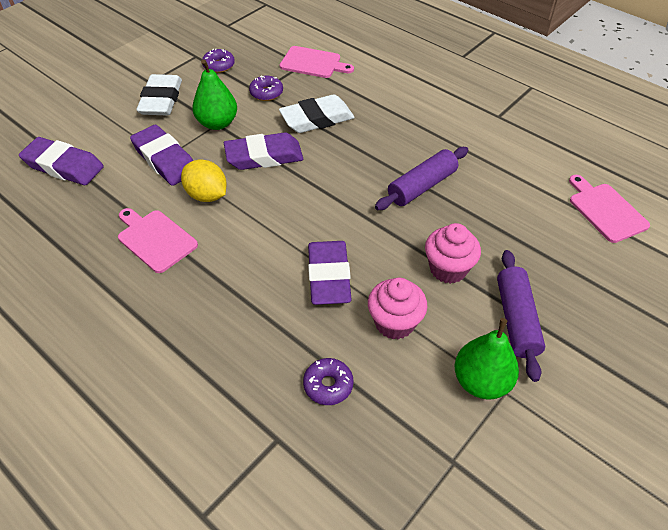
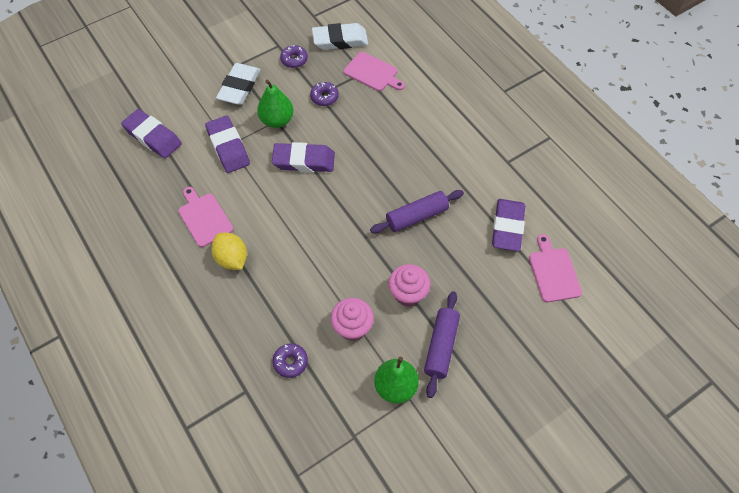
camera: 15 degrees right, 10 degrees up
yellow lemon [181,159,227,202] -> yellow lemon moved to [211,233,247,270]
white eraser [279,94,355,133] -> white eraser moved to [312,23,368,50]
purple eraser [308,241,352,305] -> purple eraser moved to [492,199,525,251]

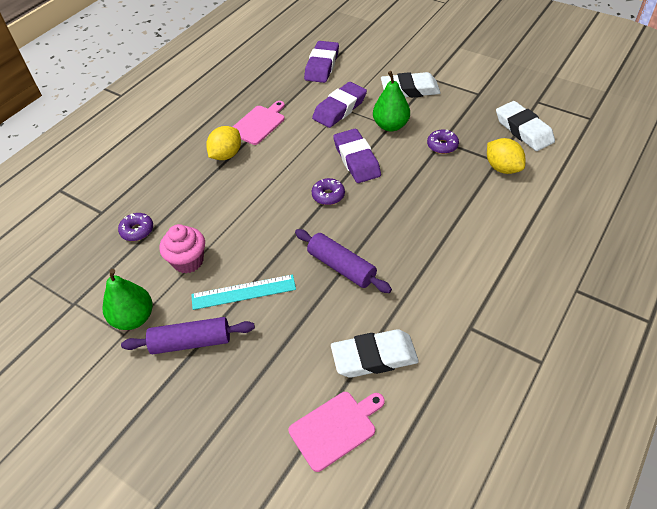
camera: 70 degrees right, 10 degrees down
purple donut [280,45,308,68] -> purple donut moved to [312,178,345,205]
pink cutting board [344,52,405,91] -> yellow lemon [487,138,525,174]
pink cupcake [388,264,431,307] -> turquoise ruler [191,274,296,310]
purple eraser [492,199,525,251] -> white eraser [331,329,419,378]

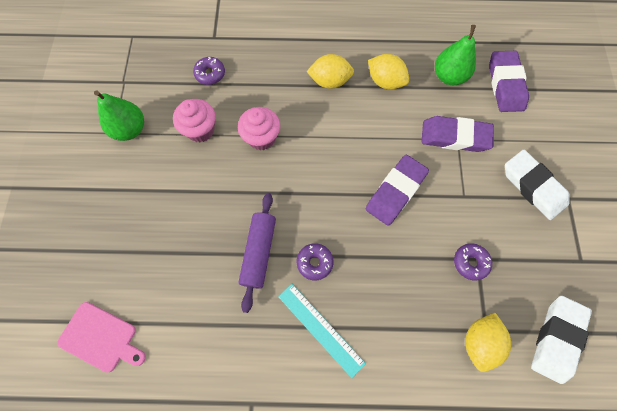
camera: 55 degrees right, 20 degrees up
purple rolling pin [121,317,255,354] -> none
turquoise ruler [191,274,296,310] -> turquoise ruler moved to [278,284,366,378]
pink cutting board [233,101,285,145] -> yellow lemon [368,54,409,90]
purple eraser [304,41,339,83] -> purple eraser turned 75 degrees counterclockwise [489,51,529,112]
purple donut [312,178,345,205] -> purple donut moved to [297,243,333,280]
white eraser [331,329,419,378] -> none
green pear [373,71,410,132] -> green pear moved to [435,25,476,85]
none -> pink cupcake [238,107,280,150]

